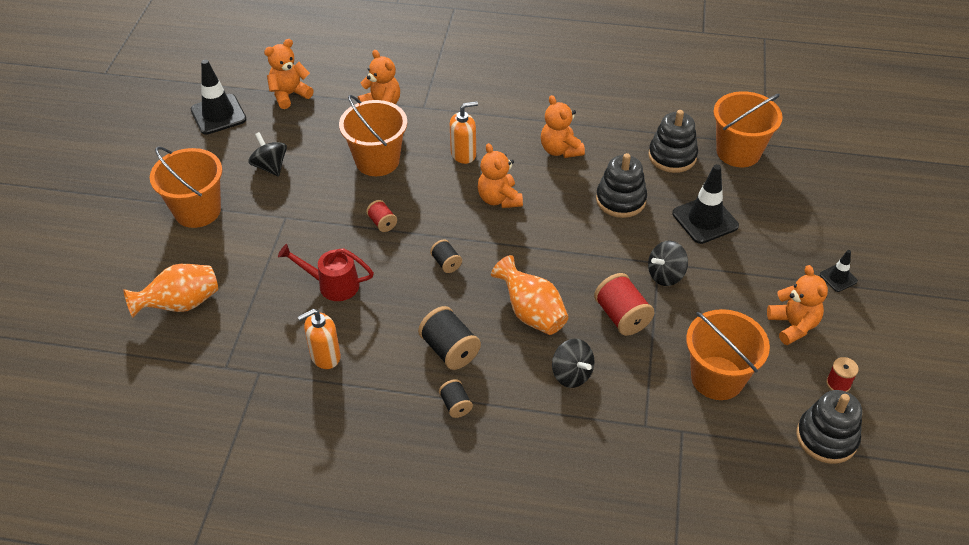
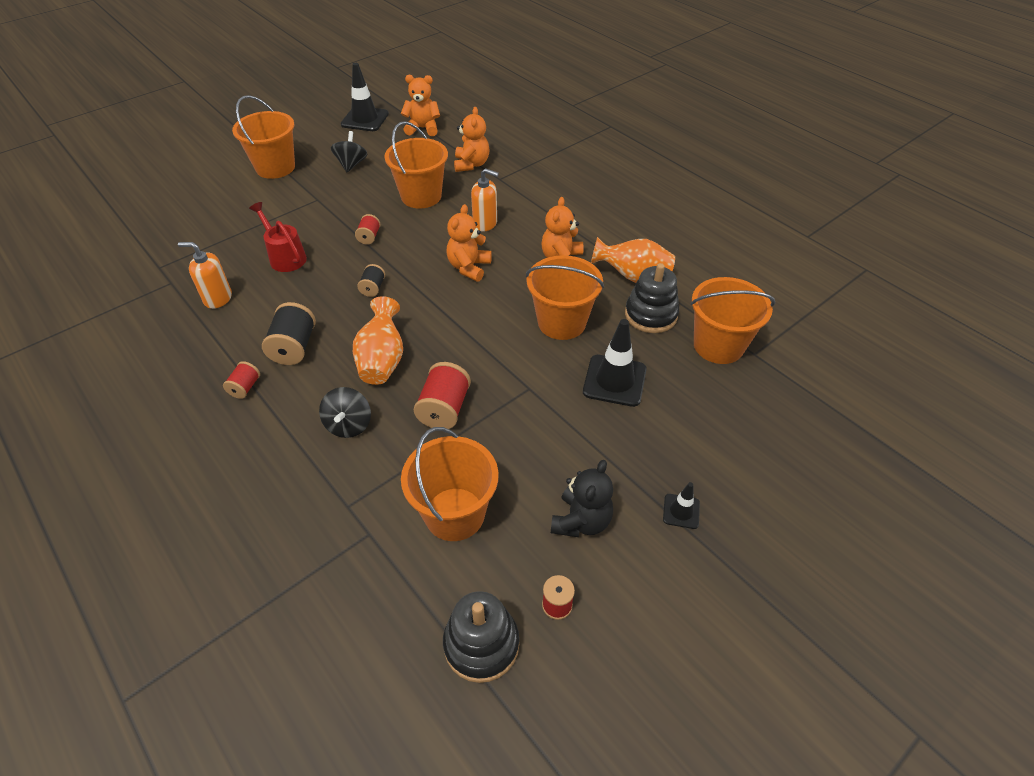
camera: 40 degrees right, 0 degrees up
orange vase [123,264,218,318] -> orange vase moved to [591,237,675,283]
black spool [439,379,473,418] -> red spool [223,361,260,399]
black stacking toy [596,153,647,218] -> orange bucket [526,255,604,340]
black spinning top [648,240,688,286] -> none
orange teddy bear [767,265,828,345] -> black teddy bear [551,460,613,537]

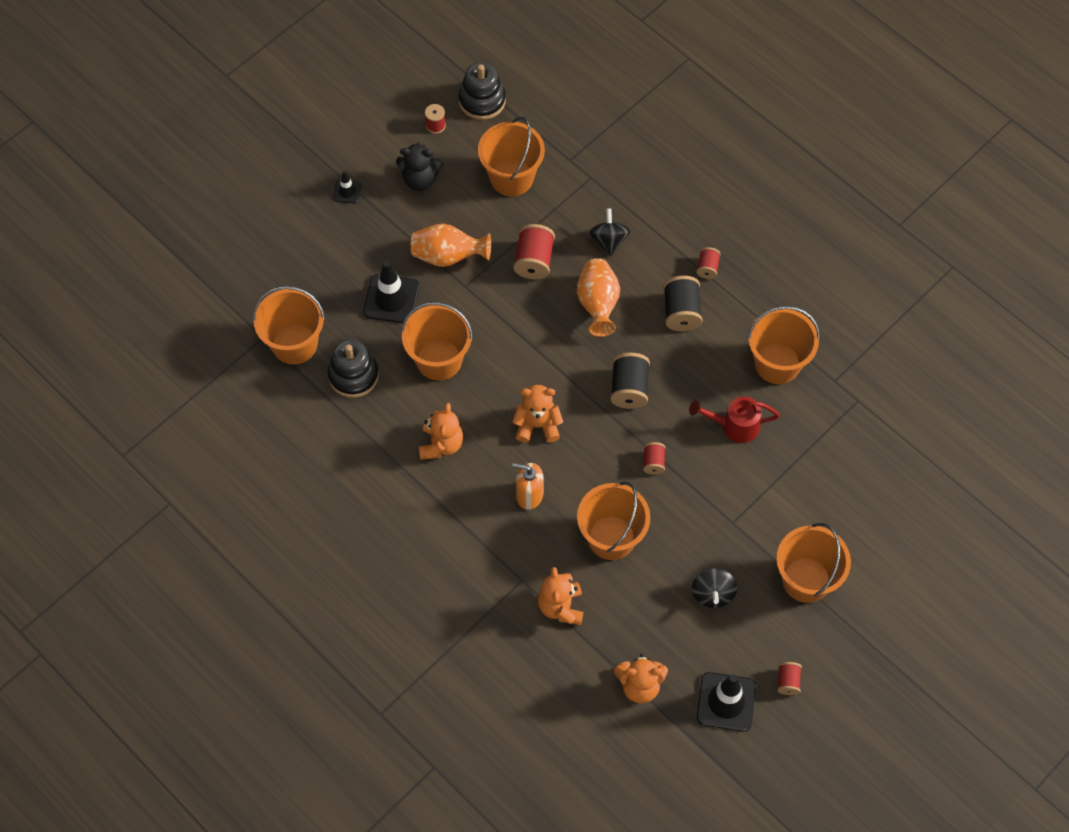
camera: 175 degrees right, 15 degrees up
orange soap dispenser [178,242,232,309] -> orange bucket [747,306,820,384]
red watering can [249,202,307,272] -> red watering can turned 135 degrees clockwise [689,396,780,443]
black spool [357,264,385,297] -> black spool [610,352,650,409], size x1.75
orange teddy bear [447,204,492,281] -> orange teddy bear turned 105 degrees counterclockwise [512,385,563,443]
black teddy bear [551,460,613,537] -> black teddy bear turned 105 degrees counterclockwise [396,142,443,191]
orange vase [591,237,675,283] -> orange vase moved to [411,224,491,267]
none -> red spool [777,662,802,695]

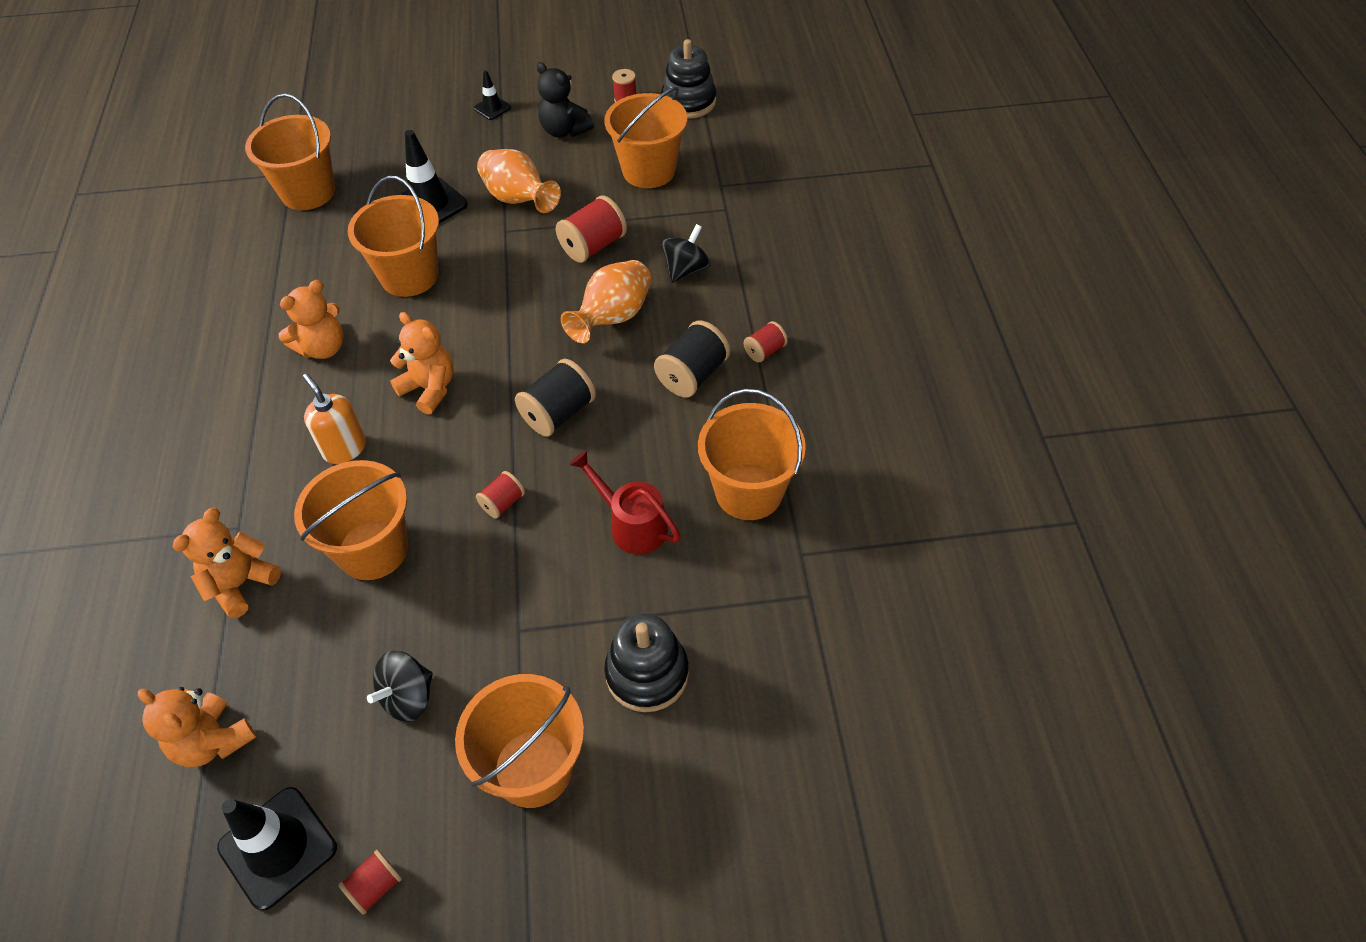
camera: 40 degrees right, 10 degrees down
black stacking toy [327,339,379,398] -> black stacking toy moved to [604,613,689,712]

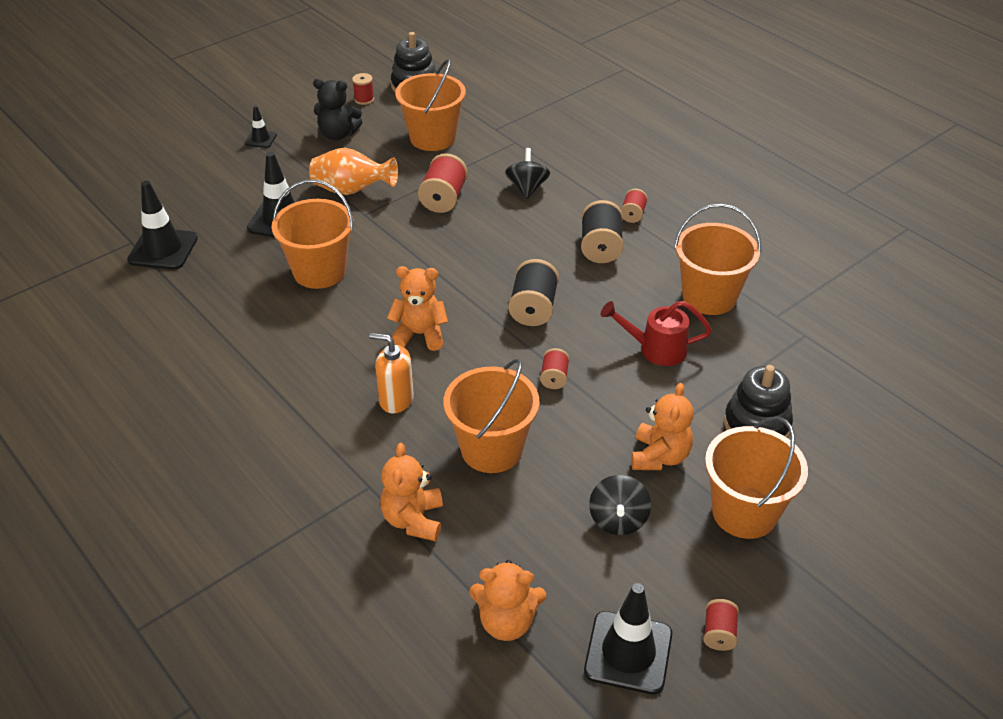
camera: 35 degrees left, 10 degrees down
orange bucket [245,94,335,210] -> black traffic cone [127,181,198,270]
orange teddy bear [279,280,344,359] -> orange teddy bear moved to [631,383,693,470]
orange vase [561,260,652,343] -> none

